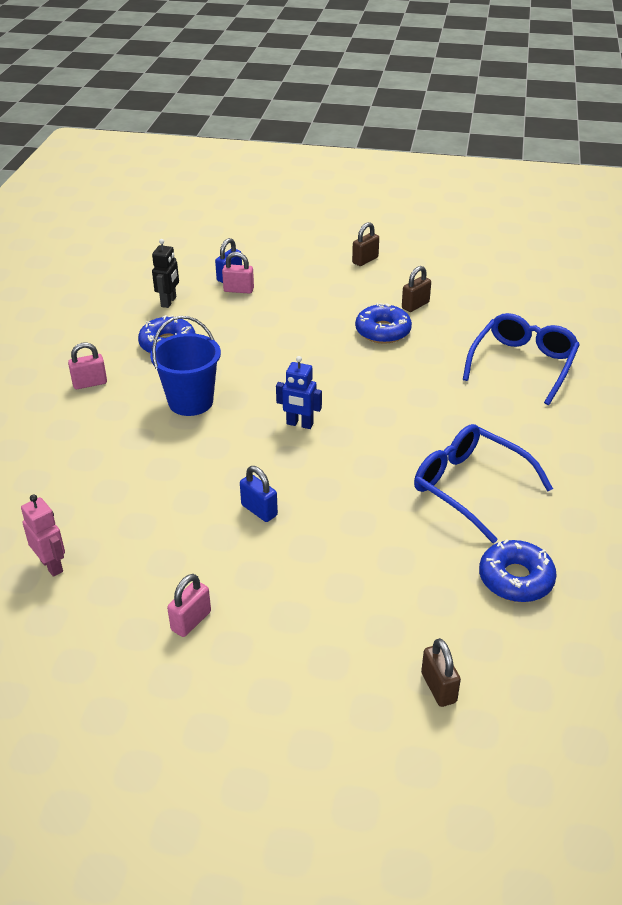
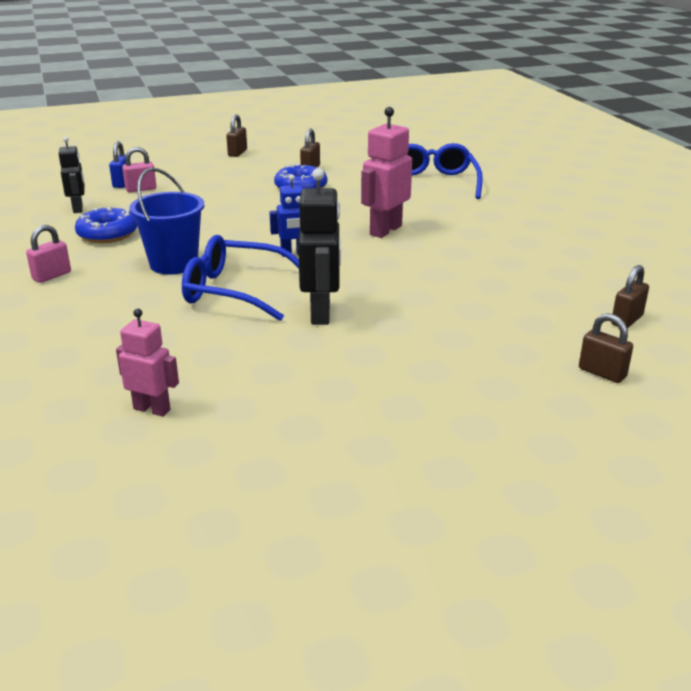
camera: 30 degrees left, 10 degrees down
pink padlock [167,574,211,637] -> none
blue padlock [240,466,278,522] -> black robot [298,168,341,325]
blue glasses [414,424,553,544] -> blue glasses moved to [182,235,299,321]
blue donut [479,539,557,602] -> none
none -> pink robot [361,107,412,238]
none -> brown padlock [611,265,649,328]

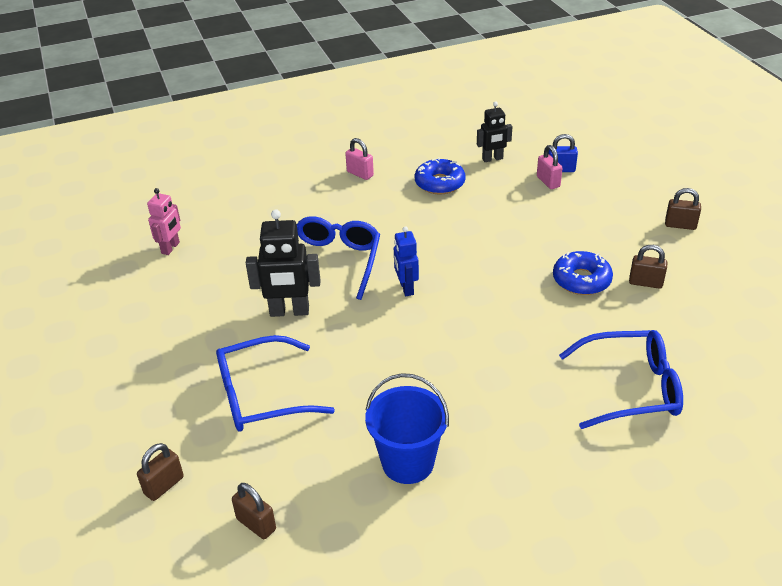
camera: 90 degrees right, 10 degrees up
blue bucket [129,168,204,275] -> blue bucket moved to [365,373,449,484]
pink robot [361,107,412,238] -> none
none -> blue glasses [216,335,335,432]

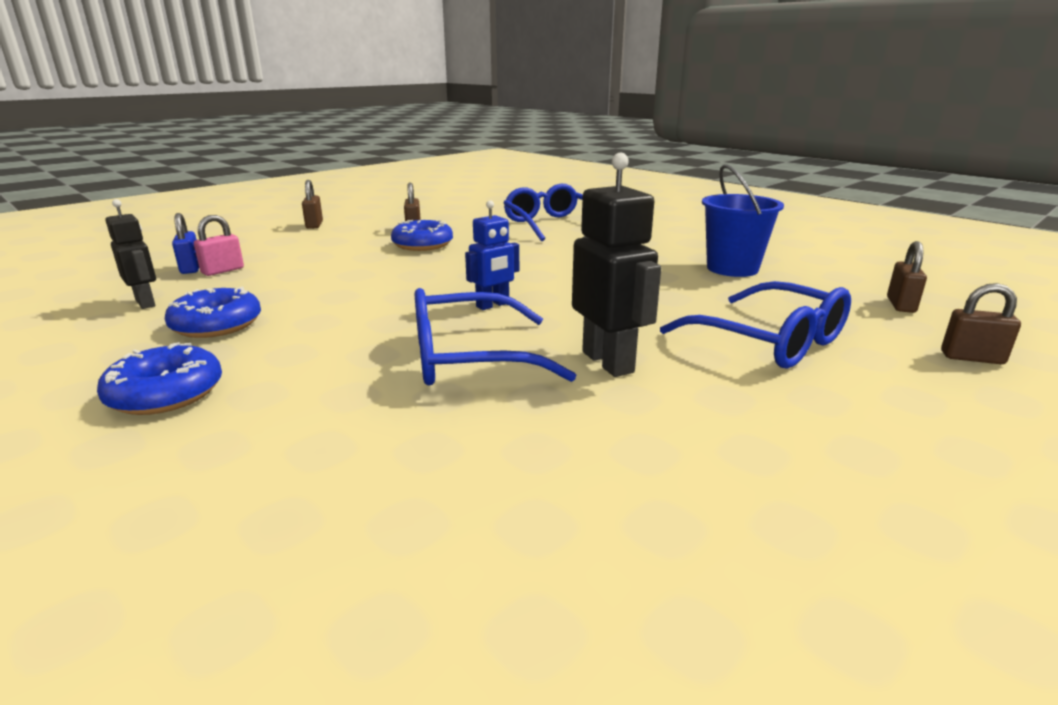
camera: 115 degrees left, 15 degrees down
pink robot [147,188,181,255] -> none
pink padlock [345,138,374,180] -> blue donut [97,342,222,415]

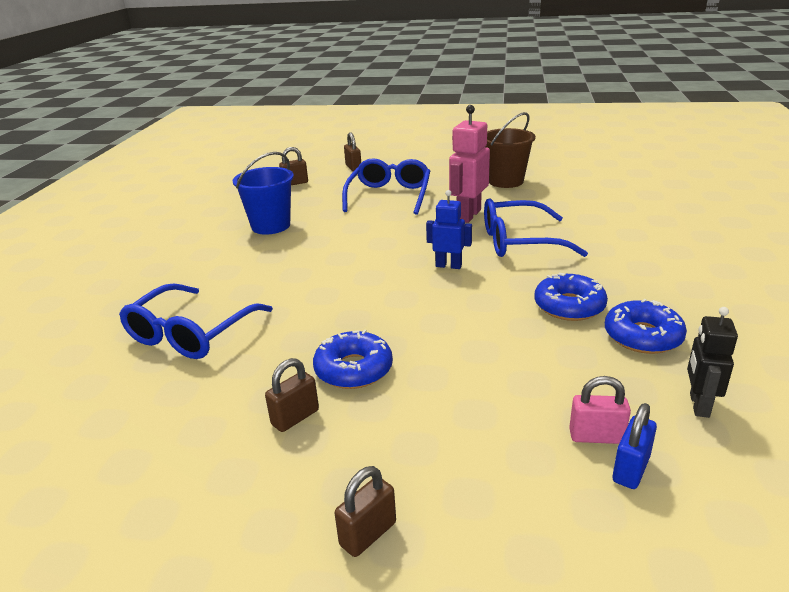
camera: 125 degrees left, 5 degrees up
blue donut [97,342,222,415] -> blue donut moved to [535,273,608,321]
blue glasses [415,288,576,386] -> blue glasses turned 135 degrees clockwise [484,198,588,257]
black robot [572,153,661,377] -> pink robot [449,105,490,223]
none -> brown bucket [485,112,536,188]

